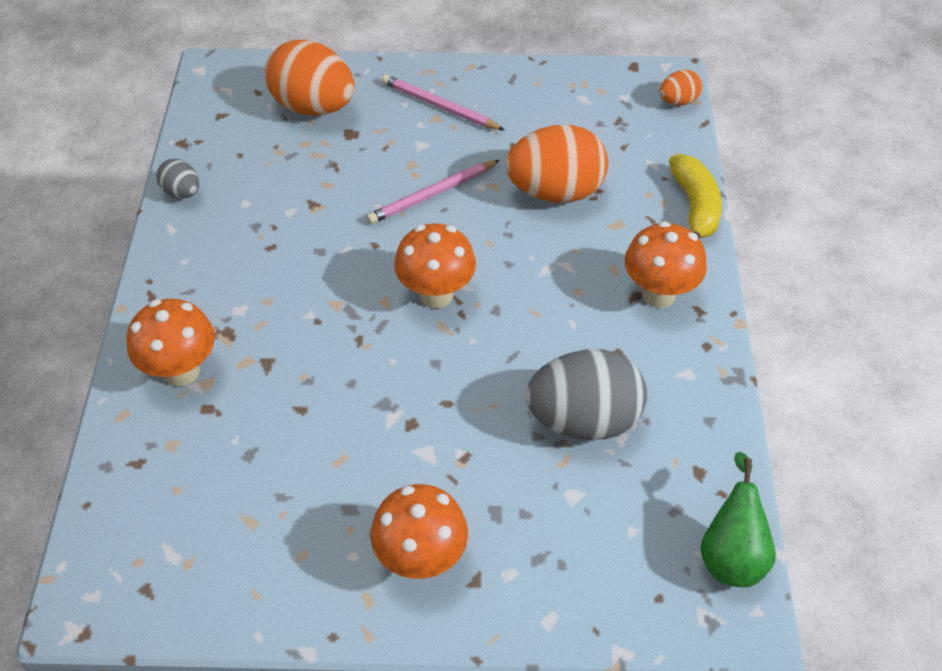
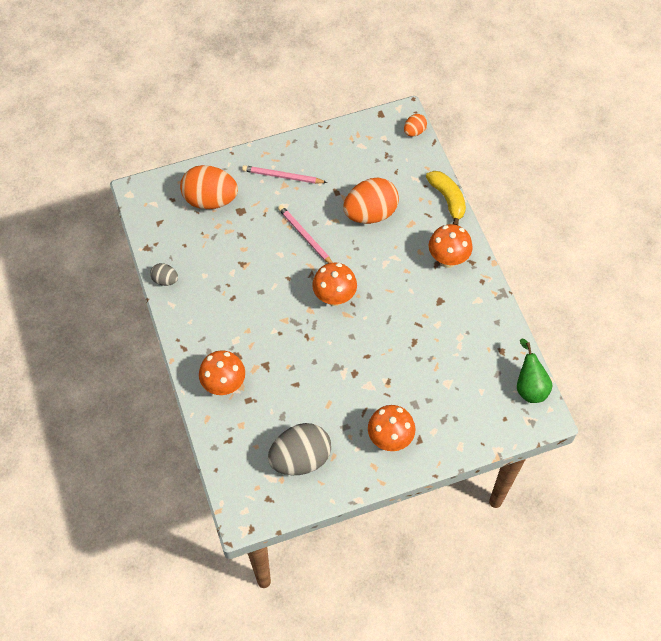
camera: 20 degrees left, 10 degrees up
pink pencil [367,160,500,224] -> pink pencil turned 105 degrees clockwise [278,205,333,263]
grey egg [526,349,647,440] -> grey egg moved to [268,423,331,475]

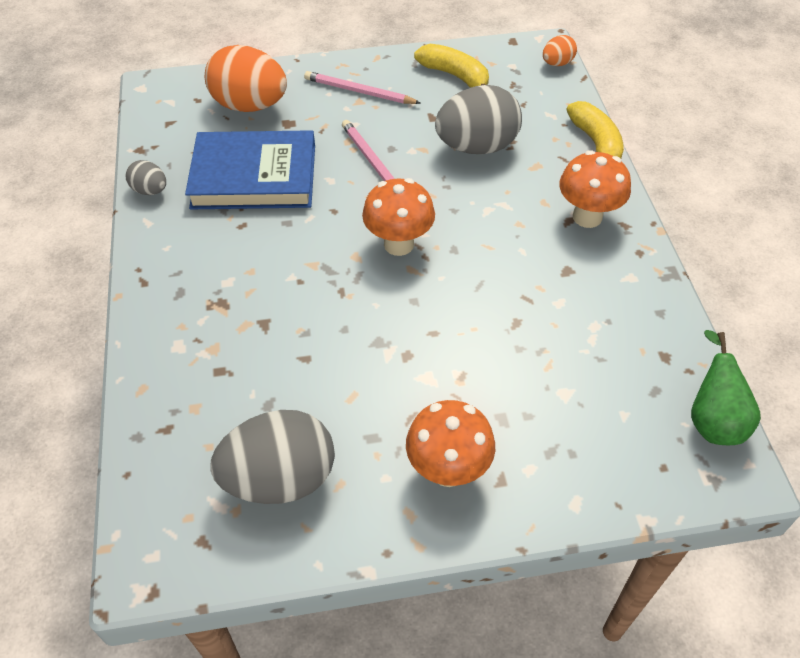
camera: 10 degrees right, 10 degrees down
orange mushroom [199,350,245,395] -> none
orange egg [343,177,399,224] -> grey egg [435,85,522,154]
none -> blue book [185,130,315,210]
none -> yellow banana [414,44,489,88]

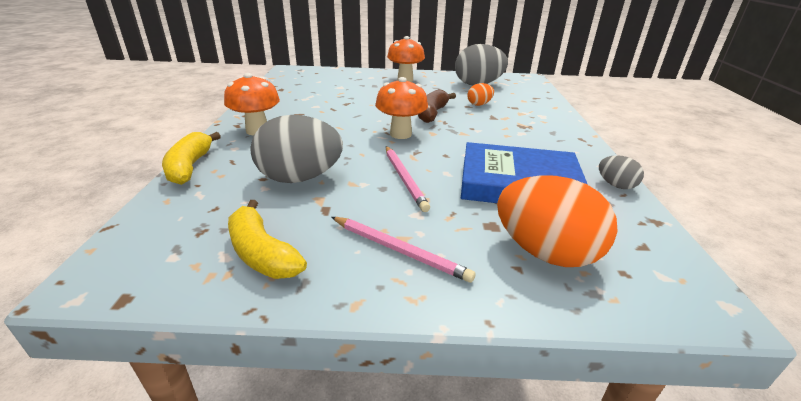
camera: 170 degrees left, 20 degrees down
orange egg [543,35,577,66] -> orange egg moved to [467,83,494,106]
green pear [691,330,761,445] -> none
none -> brown banana [418,89,456,123]

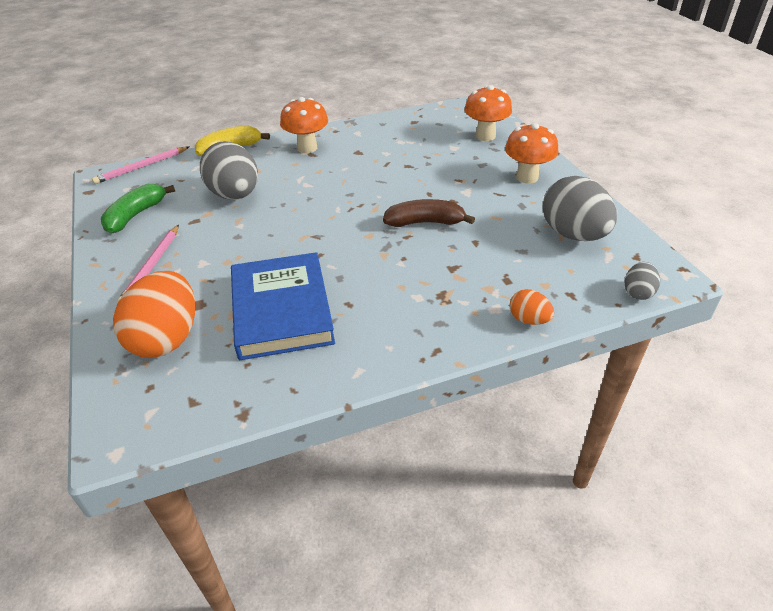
camera: 70 degrees right, 10 degrees up
yellow banana [228,200,307,279] -> green banana [101,184,175,233]
orange mushroom [375,77,428,139] -> orange mushroom moved to [464,85,512,141]
pink pencil [386,146,430,212] -> pink pencil moved to [92,147,189,184]
orange egg [467,83,494,106] -> orange egg moved to [510,289,554,325]
grey egg [599,155,644,189] -> grey egg moved to [624,262,660,300]

